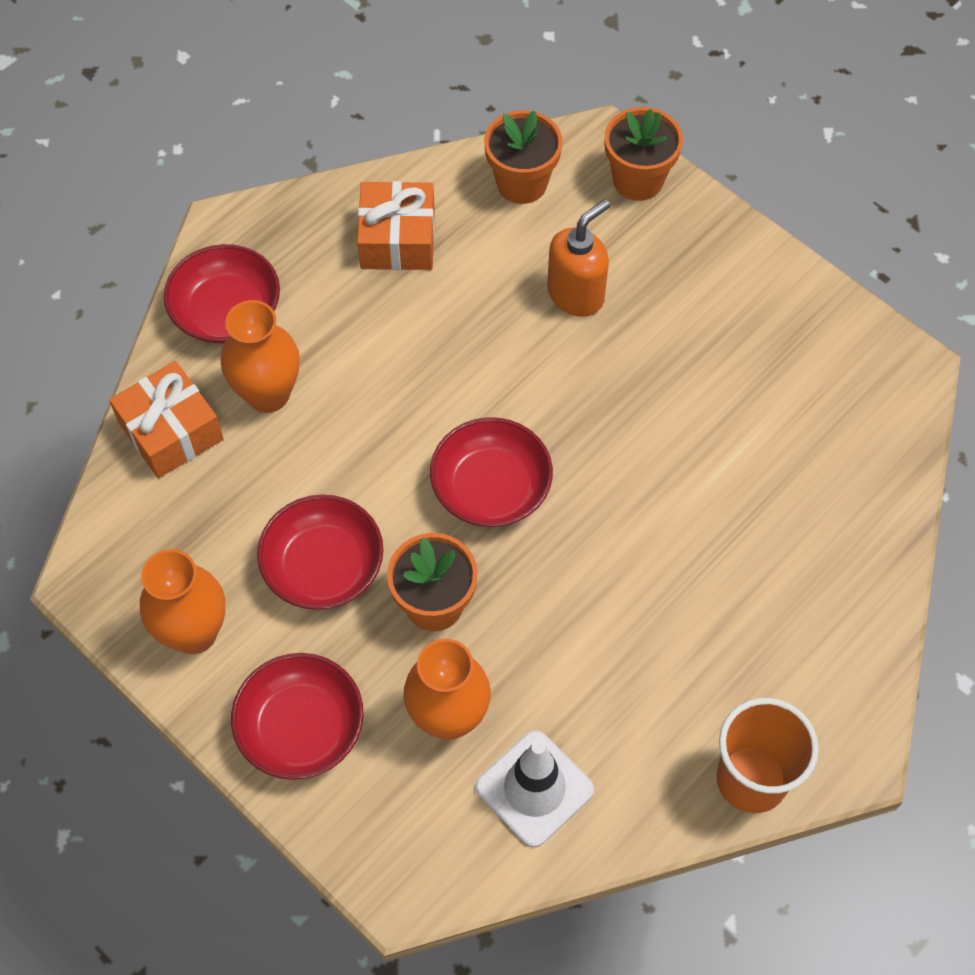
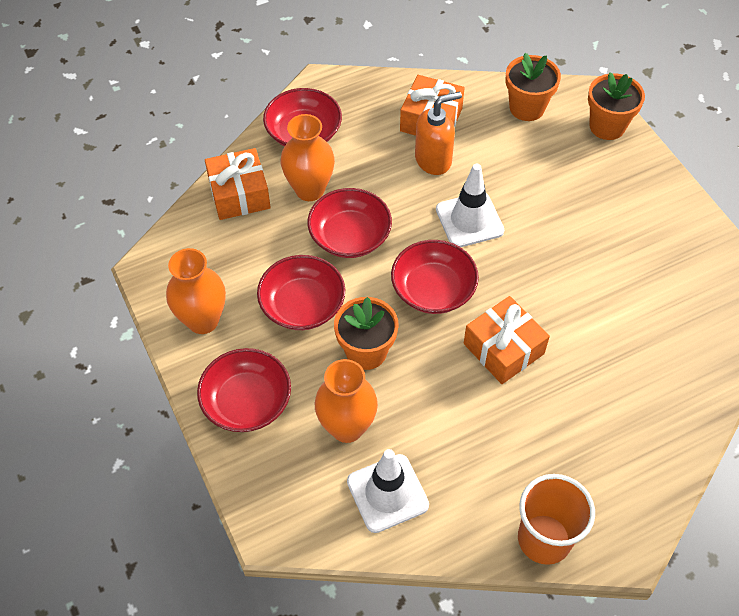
camera: 20 degrees right, 5 degrees down
orange soap dispenser [547,199,610,317] -> orange soap dispenser moved to [415,92,462,175]
none -> red bowl [308,188,392,258]
none -> white traffic cone [436,164,504,247]
none -> orange gift [464,296,550,384]

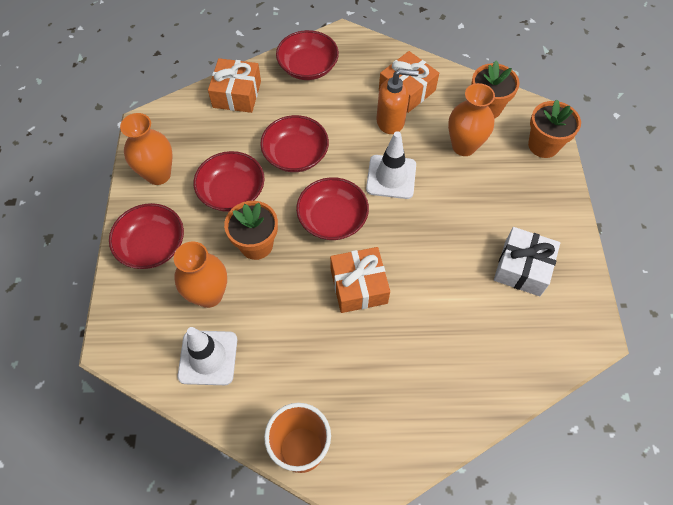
camera: 25 degrees right, 5 degrees up
orange vase [281,114,335,201] -> orange vase moved to [448,83,495,156]
none -> white gift [494,227,560,296]

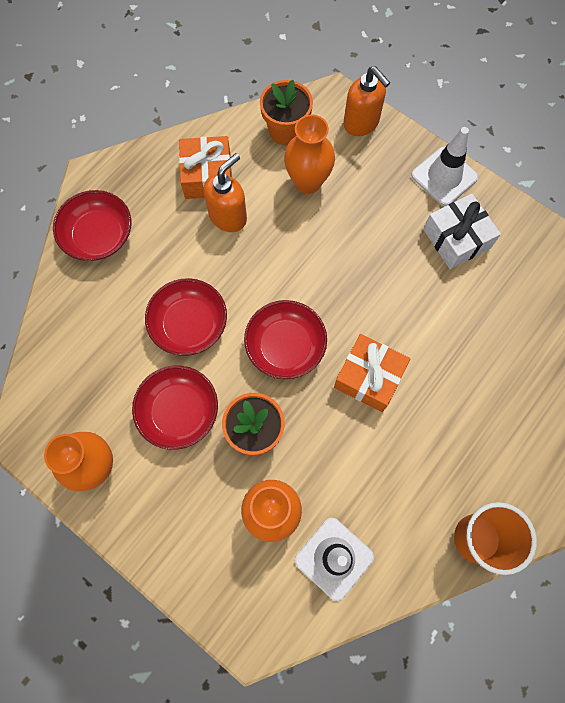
camera: 50 degrees left, 10 degrees up
red bowl [109,203,184,269] -> none
orange gift [208,58,261,113] -> none
white traffic cone [366,131,416,199] -> white traffic cone moved to [411,127,478,206]
orange flower pot [528,100,581,158] -> orange soap dispenser [343,66,390,136]

